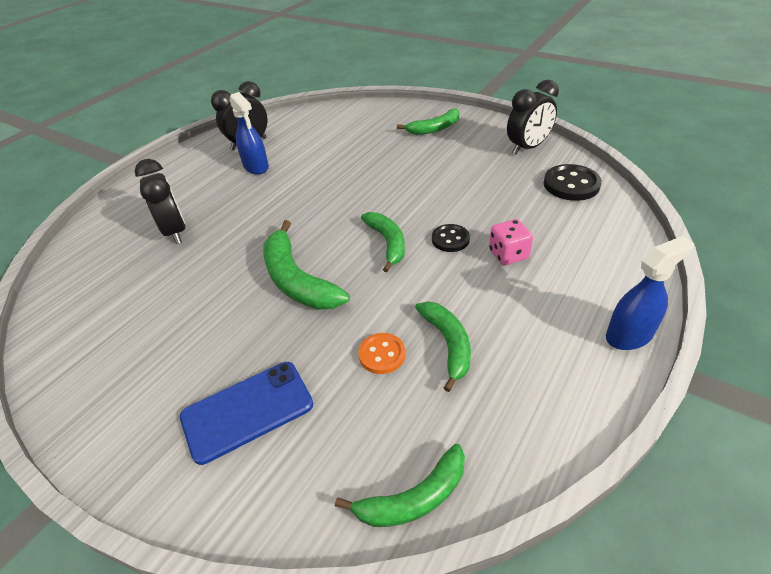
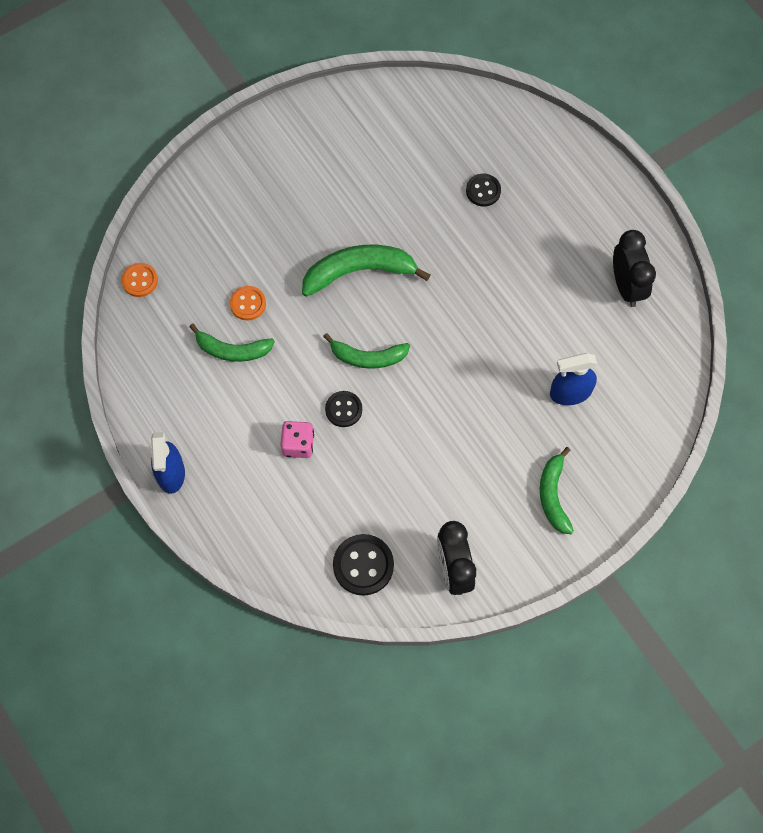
camera: 110 degrees right, 25 degrees up
black clock [135,159,186,244] -> black button [466,173,501,207]
blue phone [180,362,313,465] -> none
blue spray bottle [229,92,269,175] -> blue spray bottle moved to [550,353,597,405]
green banana [335,444,465,527] -> orange button [121,263,158,297]

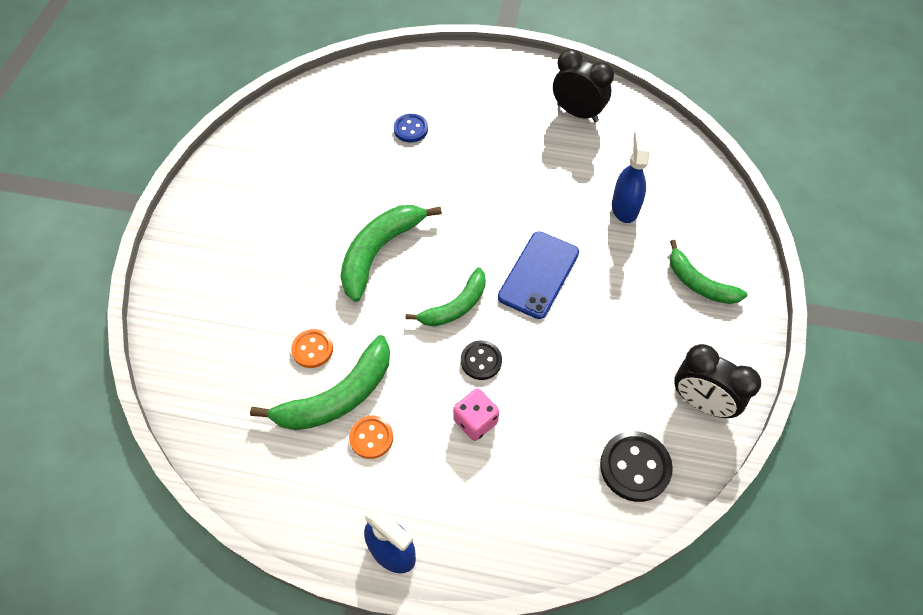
camera: 45 degrees left, 10 degrees down
orange button [121,263,158,297] -> orange button moved to [349,416,393,459]
green banana [189,323,275,362] -> green banana [250,335,390,430], size x1.50
black button [466,173,501,207] -> blue button [394,114,428,143]
blue spray bottle [550,353,597,405] -> blue spray bottle turned 150 degrees clockwise [612,130,649,223]
none -> blue phone [498,231,579,319]

